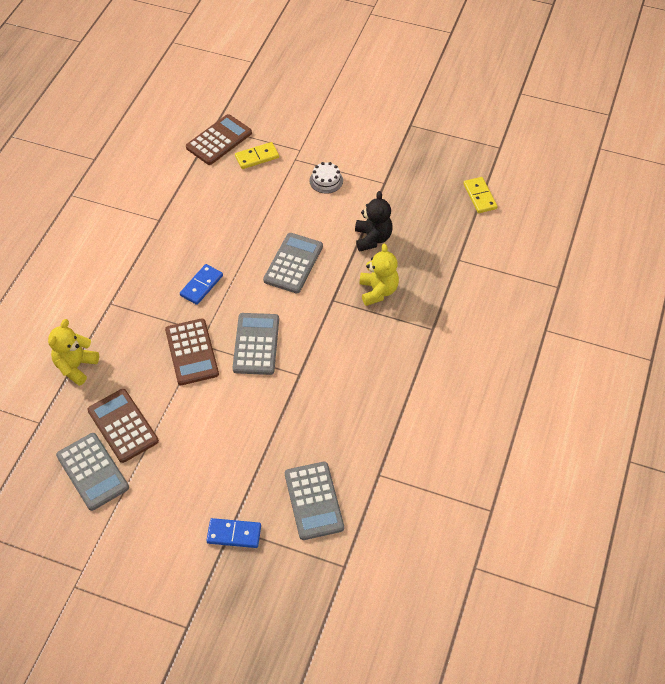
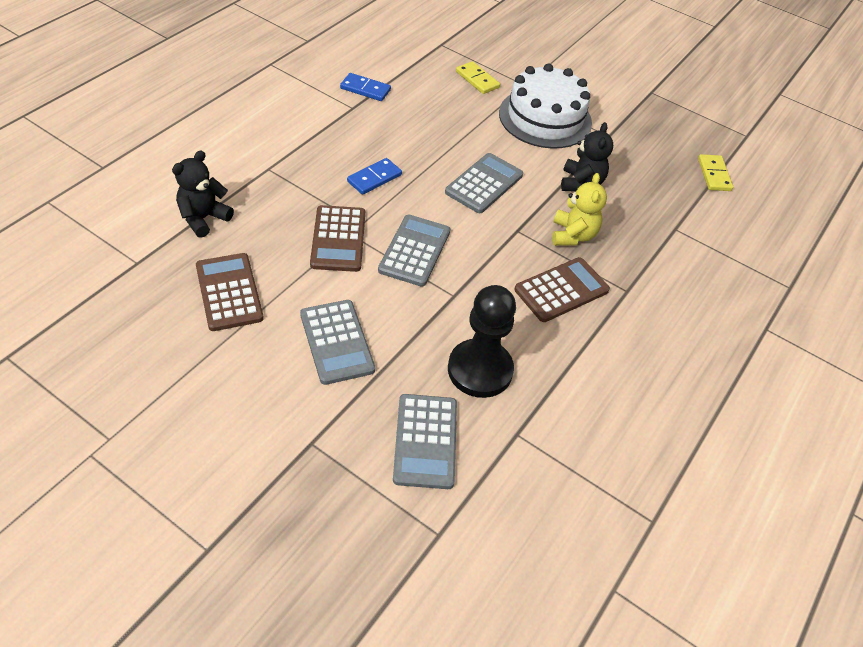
camera: 10 degrees right, 5 degrees down
yellow teddy bear [48,319,99,386] -> black teddy bear [172,150,234,238]
grey calculator [56,433,129,511] -> grey calculator moved to [300,300,375,385]
brown calculator [186,114,252,165] -> brown calculator moved to [514,257,610,322]
blue domino [206,518,261,548] -> blue domino moved to [340,73,391,101]
yellow domino [235,142,279,169] -> yellow domino turned 60 degrees clockwise [456,61,500,94]
white cake [310,162,343,194] -> white cake [499,63,592,149], size x2.46
none -> black pawn [448,285,516,398]

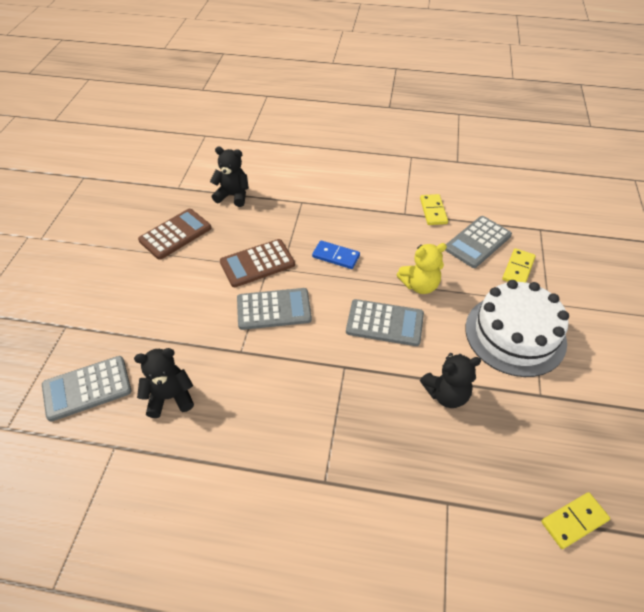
camera: 70 degrees right, 0 degrees up
grey calculator [300,300,375,385] -> grey calculator moved to [445,216,512,268]
blue domino [340,73,391,101] -> yellow domino [420,194,448,225]
black pawn [448,285,516,398] -> black teddy bear [134,348,194,418]
brown calculator [514,257,610,322] -> none
yellow teddy bear [552,173,607,246] -> yellow teddy bear moved to [397,243,447,294]

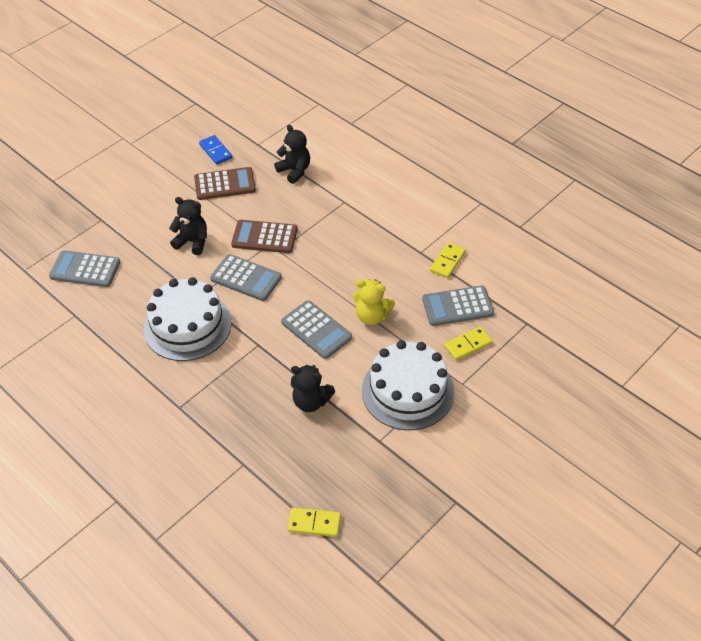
camera: 35 degrees right, 0 degrees up
black teddy bear [134,348,194,418] -> black teddy bear moved to [169,197,207,255]
blue domino [312,240,360,269] -> blue domino moved to [199,135,232,165]
none -> white cake [144,277,232,361]

